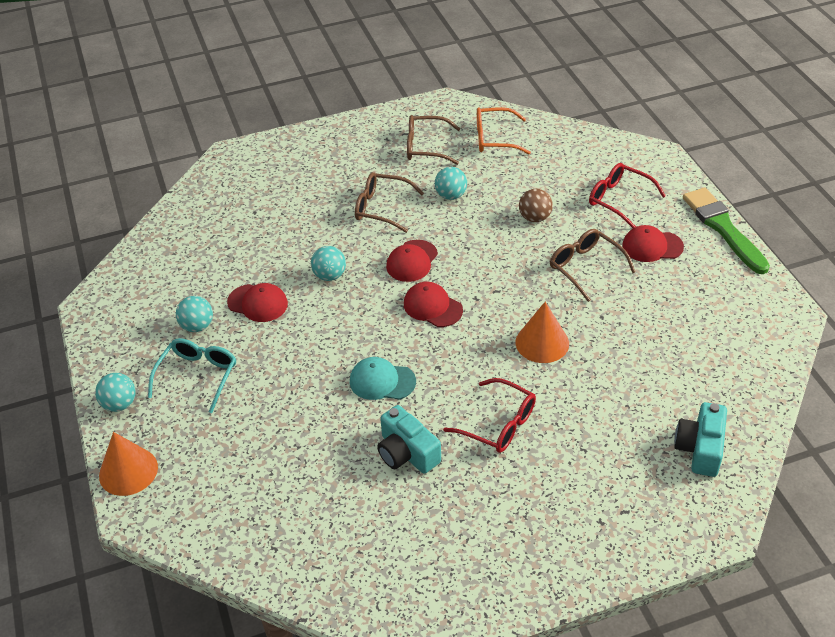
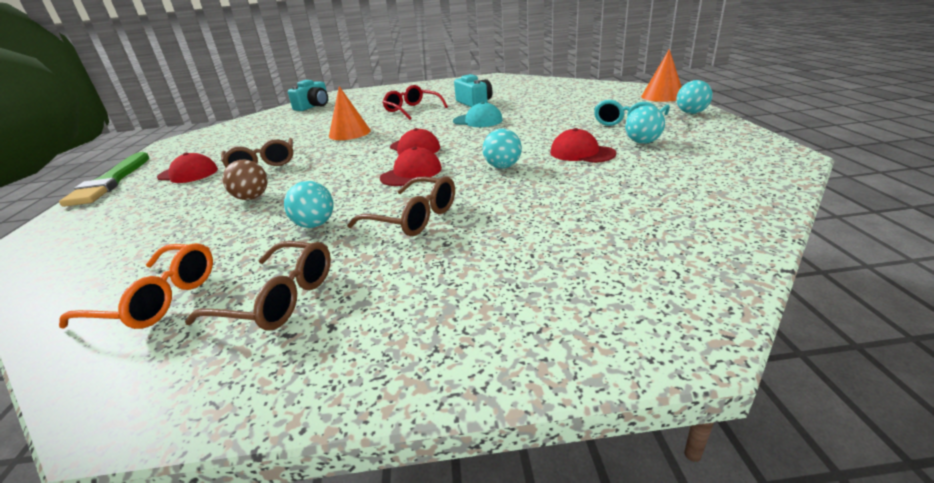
camera: 165 degrees left, 15 degrees down
red glasses [589,163,666,228] -> none

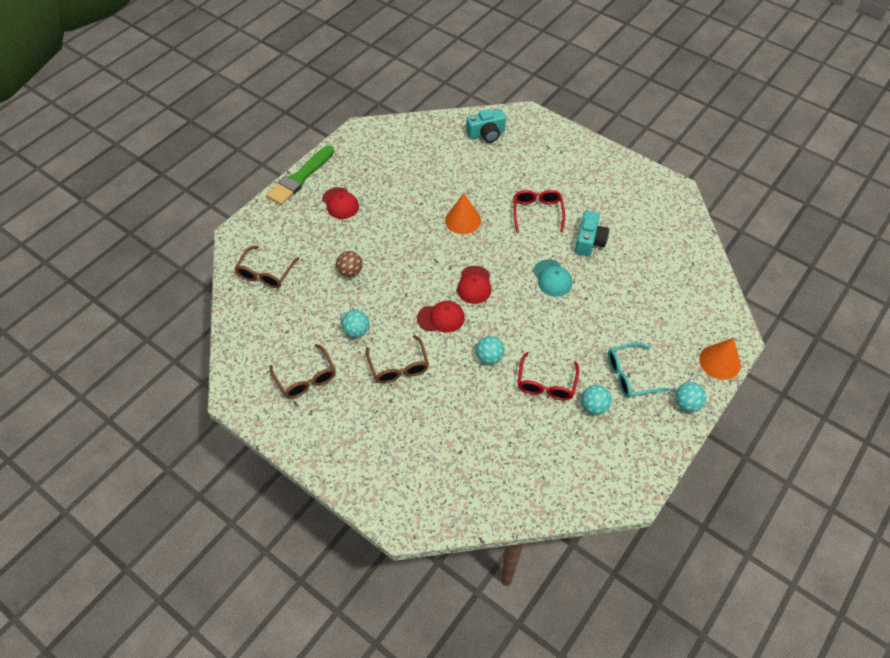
camera: 40 degrees right, 25 degrees up
orange glasses [59,243,213,329] -> none
brown glasses [221,138,293,167] -> brown glasses moved to [234,246,300,288]
red cap [550,128,616,163] -> red glasses [517,352,579,400]

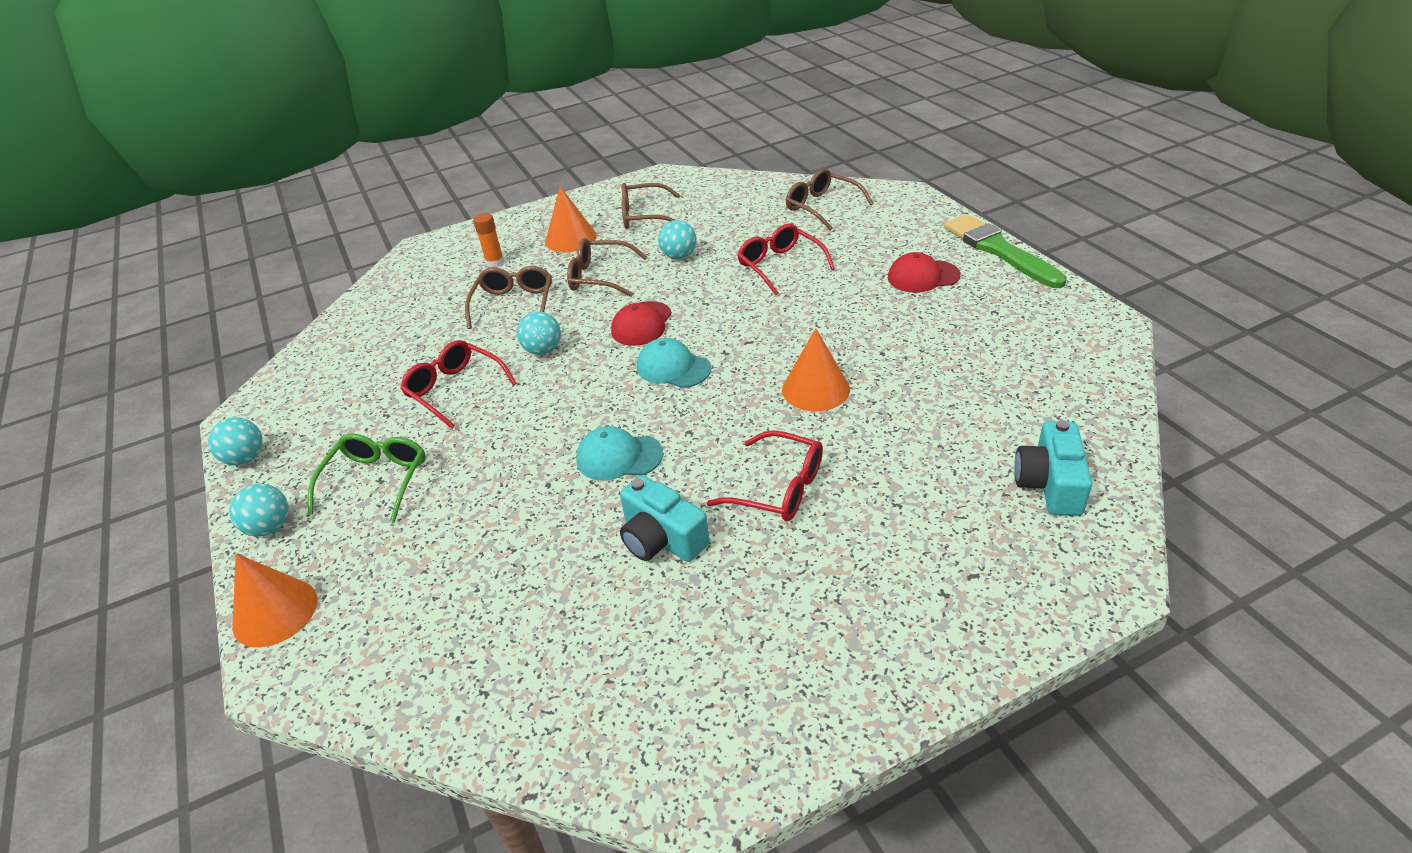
camera: 120 degrees right, 15 degrees down
brown ball [336,251,363,277] -> red glasses [737,224,835,295]
red cap [457,266,491,304] -> turquoise cap [637,338,711,388]
turquoise ball [581,385,612,415] -> turquoise ball moved to [208,417,263,465]
turquoise glasses [608,342,670,398] -> green glasses [308,433,426,523]
none -> brown glasses [465,266,552,329]
none -> orange glue stick [473,213,504,267]
none -> orange cone [545,186,597,252]

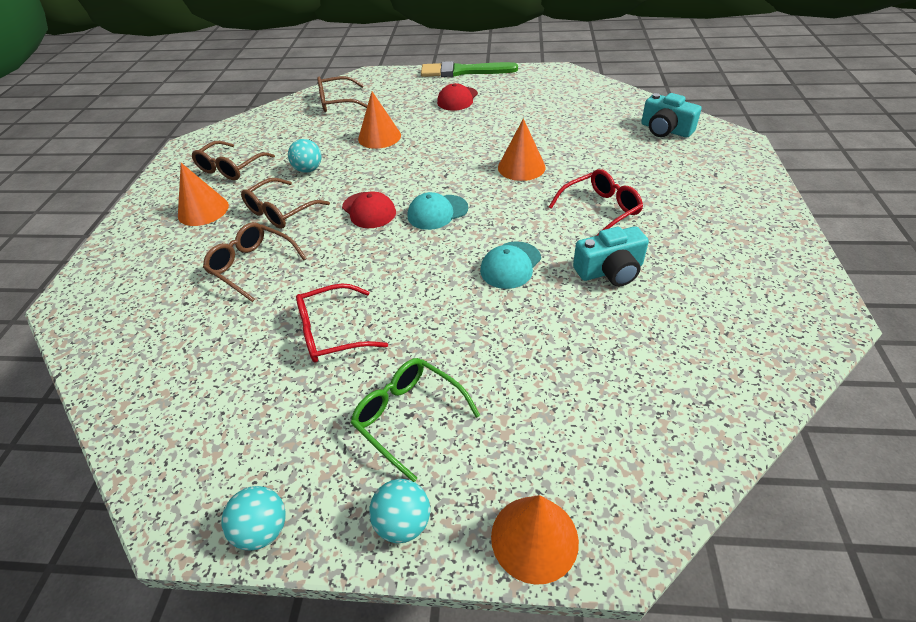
camera: 60 degrees left, 5 degrees up
orange glue stick [473,213,504,267] -> none
turquoise ball [517,311,561,355] -> none
red glasses [737,224,835,295] -> orange cone [358,92,401,149]

